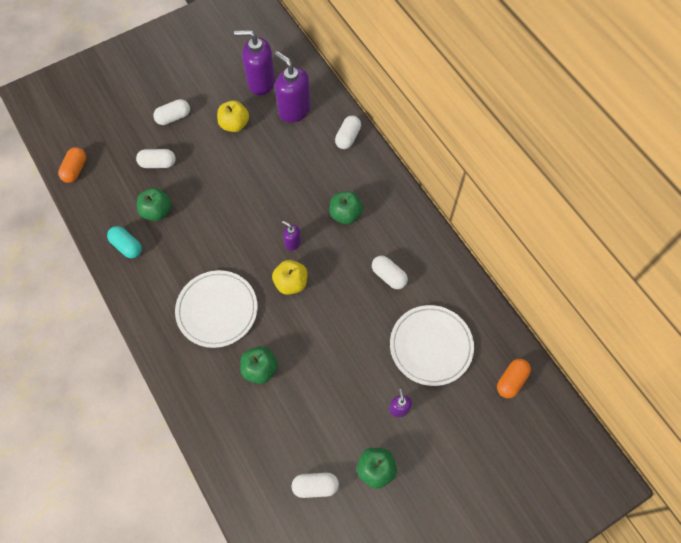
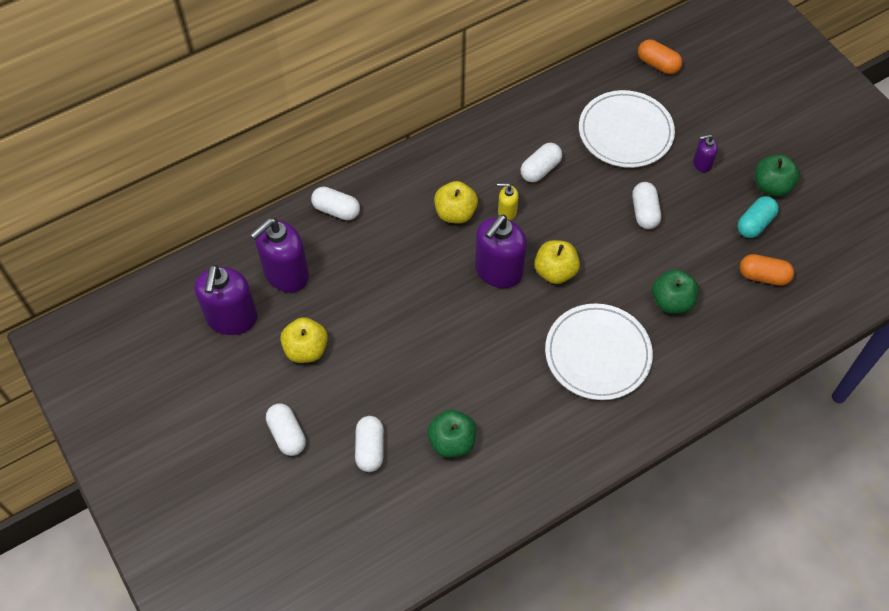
camera: 90 degrees left, 5 degrees down
orange capsule [58,147,86,183] -> orange capsule moved to [740,254,794,286]
turquoise capsule [107,226,142,258] -> turquoise capsule moved to [737,196,779,238]
purple soap dispenser [282,221,301,251] -> purple soap dispenser [475,215,527,288], size x2.07
white capsule [292,473,339,498] -> white capsule moved to [632,182,661,229]
green apple [329,191,363,224] -> yellow apple [434,181,478,224]
none -> yellow soap dispenser [497,183,518,220]

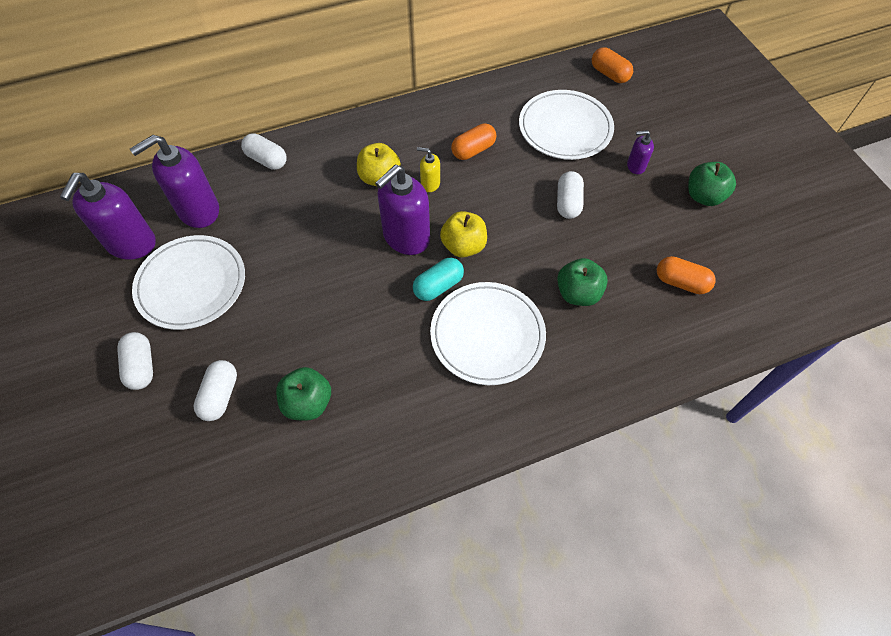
camera: 10 degrees right, 0 degrees up
yellow apple [280,317,328,363] -> white plate [132,235,245,330]
white capsule [521,143,562,183] -> orange capsule [451,123,496,160]
turquoise capsule [737,196,779,238] -> turquoise capsule moved to [413,258,464,301]

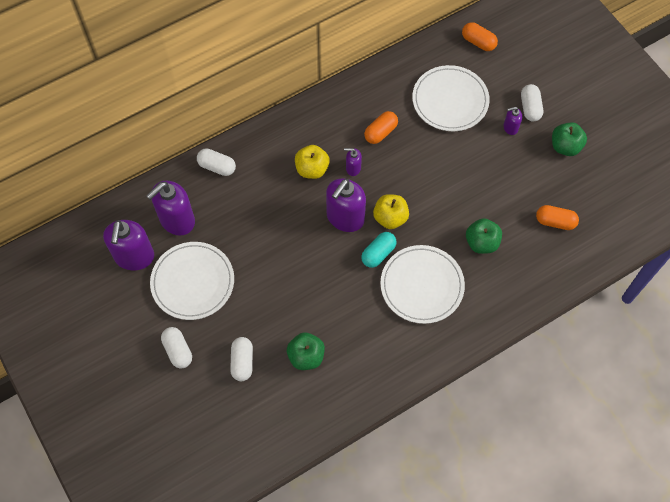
camera: 10 degrees left, 5 degrees up
yellow soap dispenser [417,147,440,192] -> purple soap dispenser [344,148,362,176]
white capsule [557,171,584,219] -> white capsule moved to [521,84,543,122]

